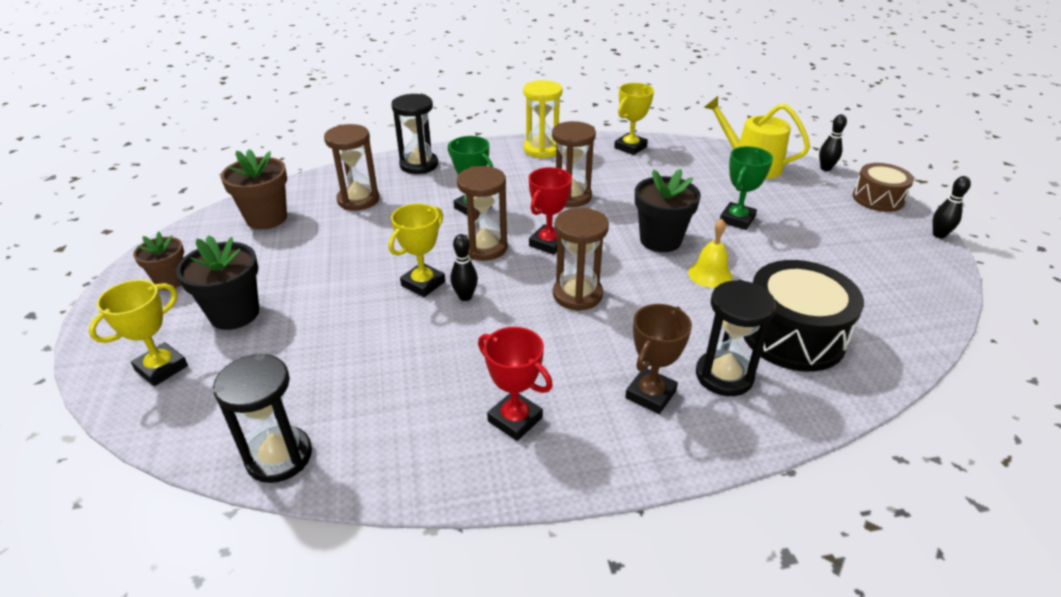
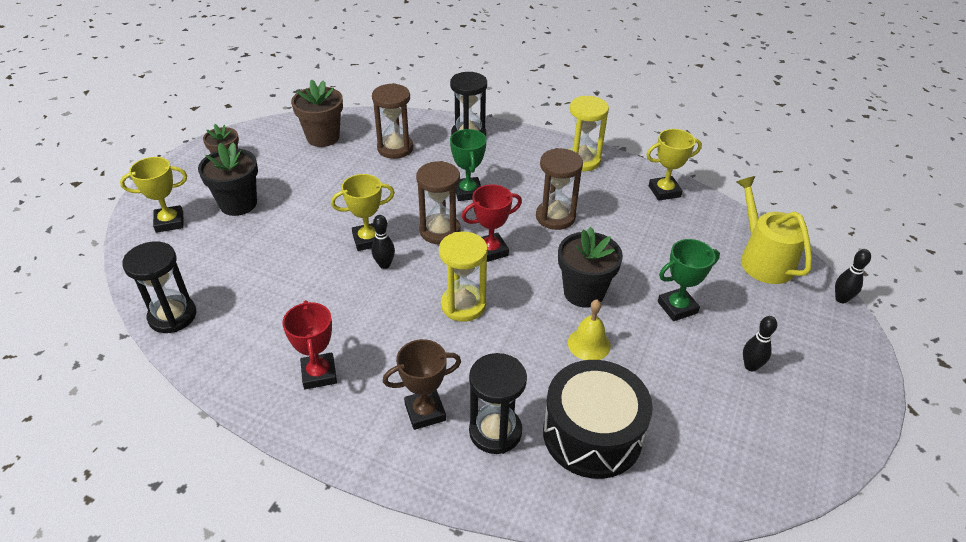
camera: 35 degrees right, 5 degrees up
brown hourglass [553,208,609,311] -> yellow hourglass [439,232,488,322]
brown drum [853,163,914,212] -> none
black bowling pin [932,176,971,238] -> black bowling pin moved to [743,316,777,371]

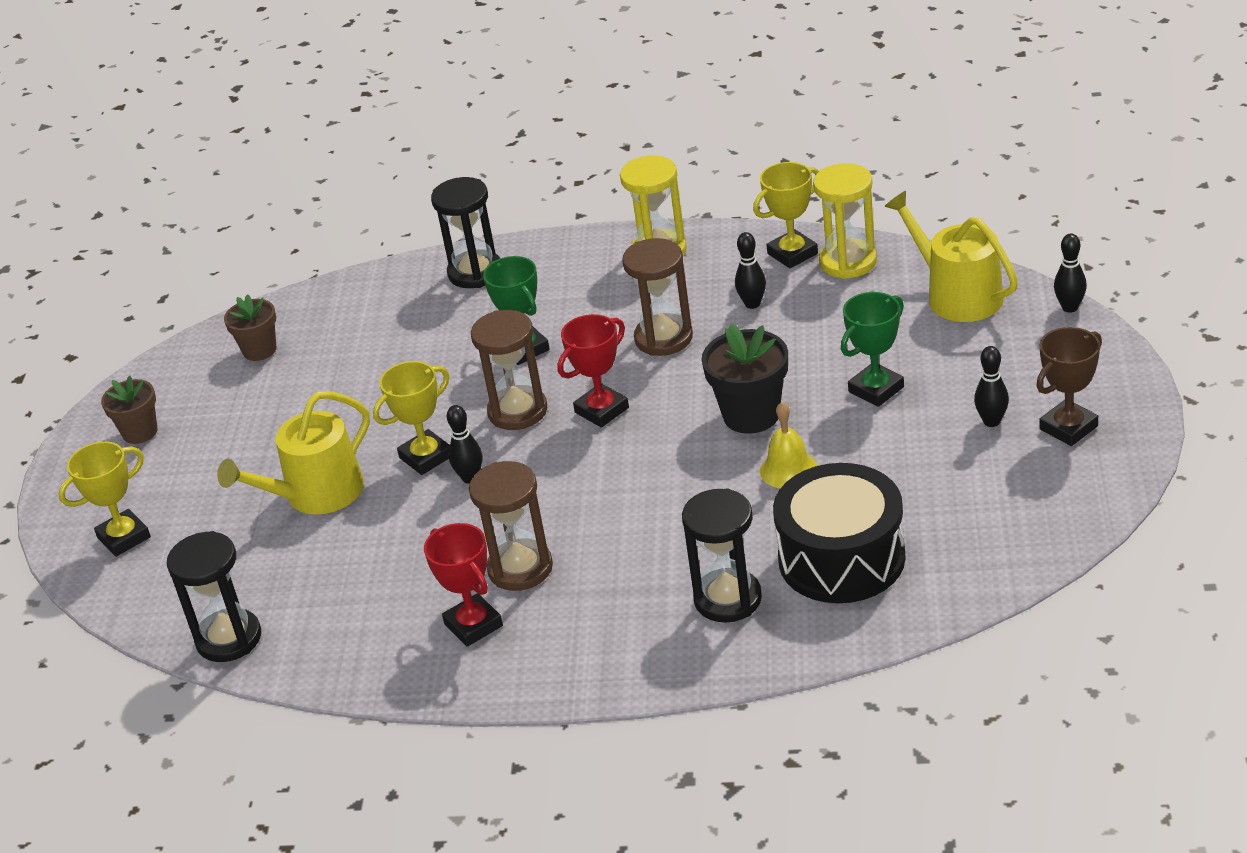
camera: 15 degrees left, 5 degrees down
black flower pot [198,142,258,216] -> none
brown flower pot [291,79,343,147] -> brown flower pot [224,294,276,361], size x0.65
brown hourglass [372,83,413,159] -> brown hourglass moved to [469,461,553,591]
brown trophy [383,339,461,430] -> brown trophy moved to [1036,327,1102,446]
yellow hourglass [439,232,488,322] -> yellow hourglass moved to [813,163,877,279]
none -> yellow watering can [217,391,370,515]
none -> black bowling pin [735,232,766,309]

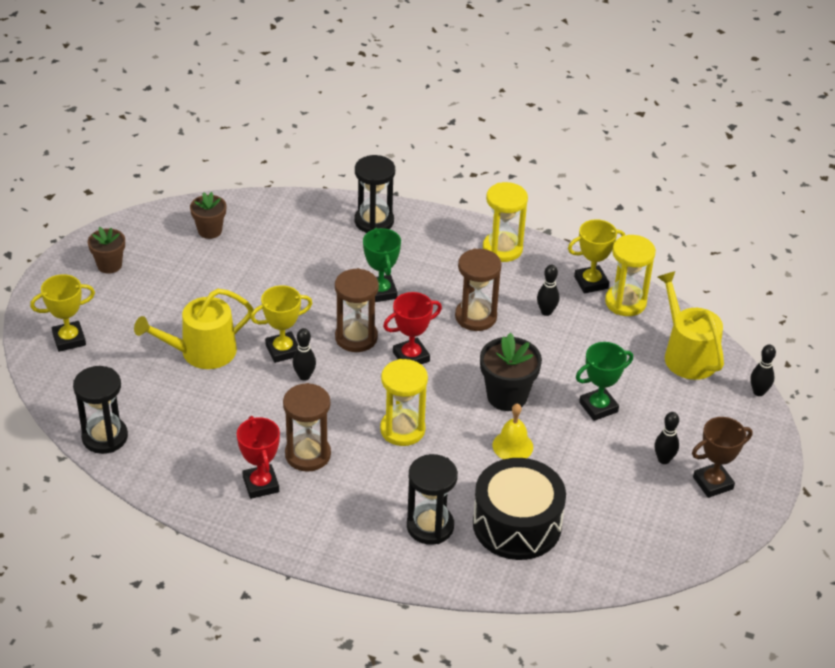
camera: 10 degrees right, 5 degrees up
none -> yellow hourglass [380,359,428,446]

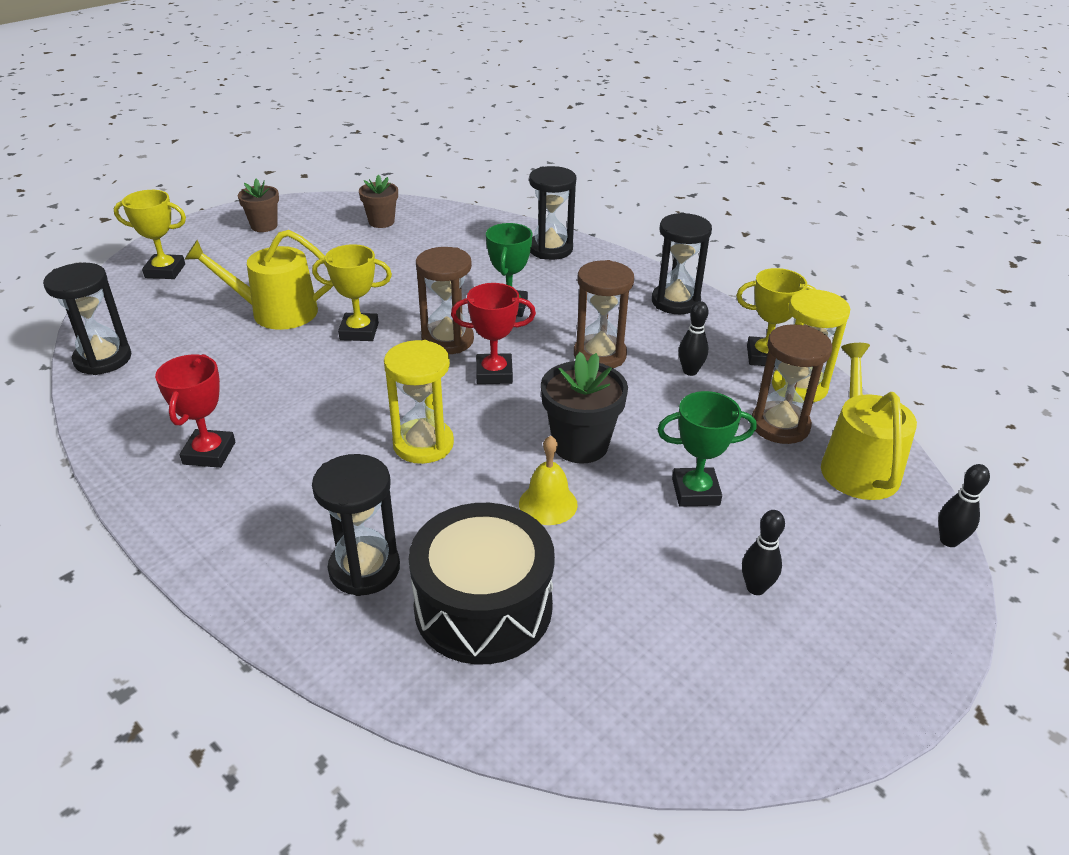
camera: 25 degrees right, 5 degrees down
brown hourglass [283,383,331,472] -> brown hourglass moved to [752,324,833,444]
black bowling pin [293,328,316,381] -> none
yellow hourglass [483,182,528,262] -> black hourglass [652,213,712,314]
brown trophy [692,417,752,498] -> none

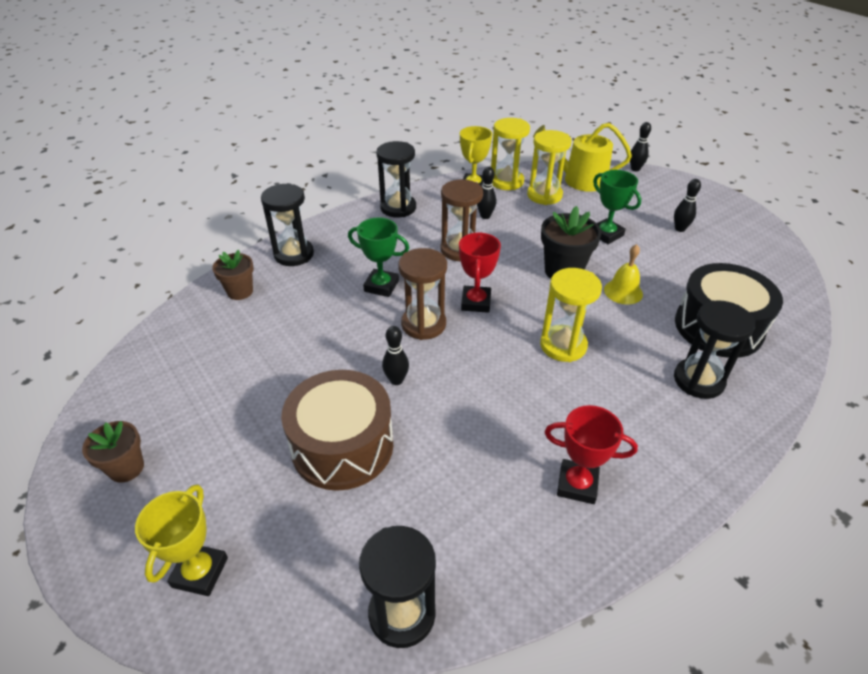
camera: 80 degrees left, 5 degrees up
yellow watering can [185,230,333,330] -> brown drum [281,370,393,491]
yellow trophy [312,244,392,341] -> black bowling pin [382,326,409,385]
brown flower pot [359,174,398,228] -> brown flower pot moved to [212,250,254,300]
green trophy [657,391,756,507] -> green trophy turned 45 degrees counterclockwise [593,170,641,244]
brown hourglass [752,324,833,444] -> yellow hourglass [527,130,572,205]

